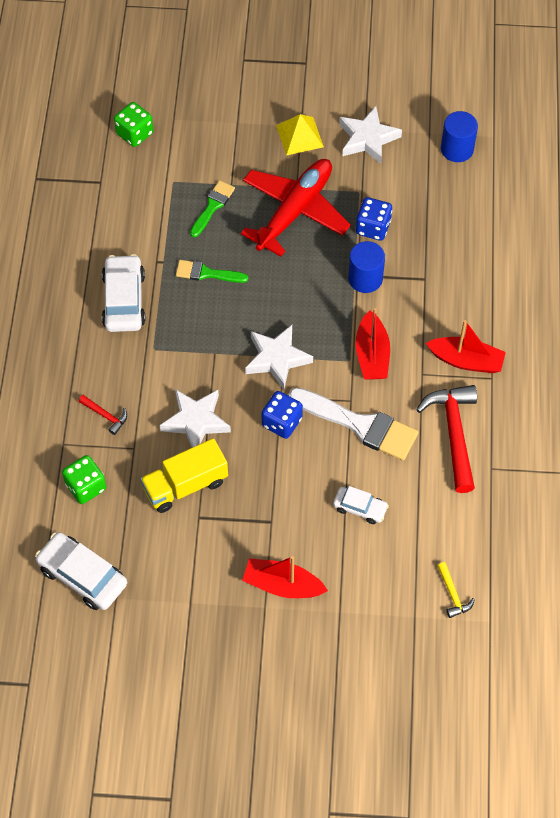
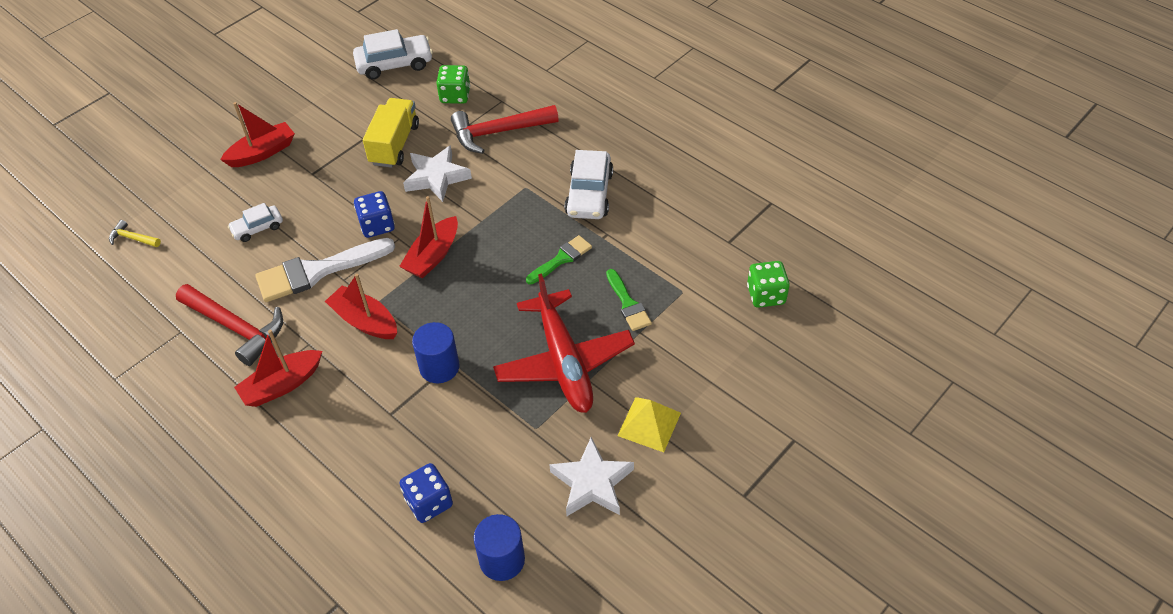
camera: 130 degrees right, 10 degrees down
red hammer [78,395,127,435] -> red hammer [451,105,559,154], size x2.12
white car [102,254,145,332] -> white car turned 60 degrees clockwise [565,150,613,219]
white star [245,325,313,389] -> red boat [399,196,458,279]
blue dice [356,197,392,241] -> blue dice moved to [400,463,453,523]

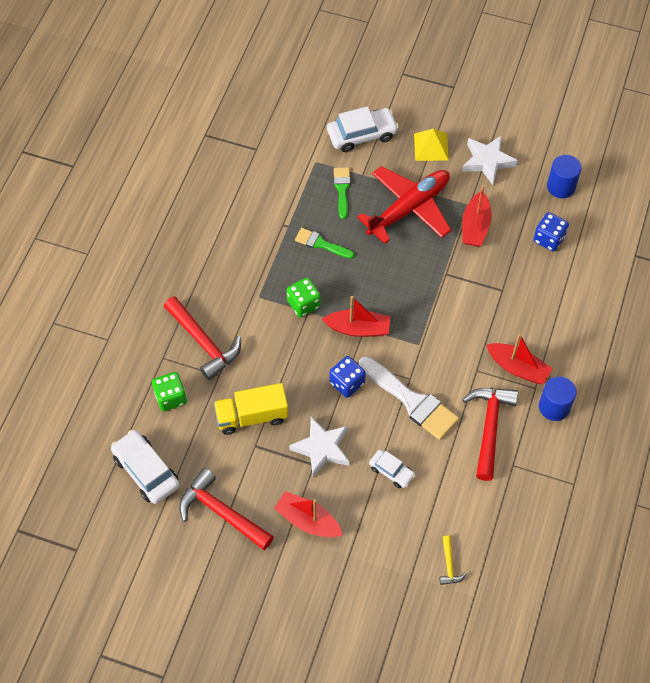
camera: 115 degrees left, 10 degrees up
red boat [325,274,397,339] -> red boat moved to [462,185,492,247]
white star [403,145,472,202] -> white star moved to [289,417,349,478]
blue cylinder [412,322,459,383] -> blue cylinder moved to [539,376,577,421]
white car [565,150,613,219] -> white car moved to [327,106,399,152]
green brush [606,269,652,331] -> green brush turned 45 degrees counterclockwise [334,167,350,219]
green dice [747,261,790,308] -> green dice moved to [286,278,321,317]
none -> red hammer [179,468,274,550]

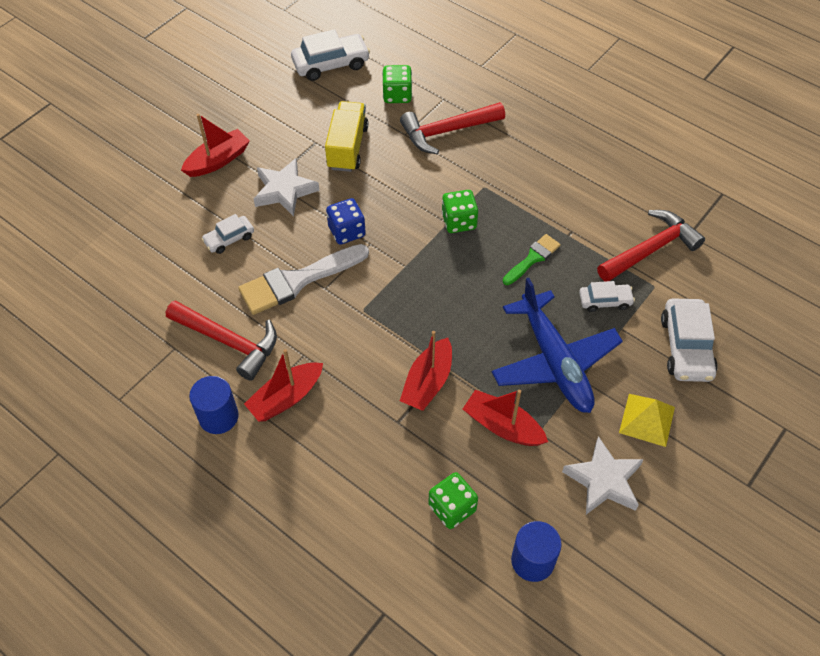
camera: 110 degrees right, 5 degrees down
red hammer [179,468,274,550] -> red hammer moved to [597,210,705,281]
red boat [322,296,390,337] -> red boat moved to [400,331,452,411]
green brush [334,167,350,219] -> white car [579,281,635,312]
red plane [357,166,451,244] -> blue plane [492,278,623,413]
yellow hammer [440,536,466,585] -> none
blue dice [533,212,569,252] -> green dice [429,472,478,529]

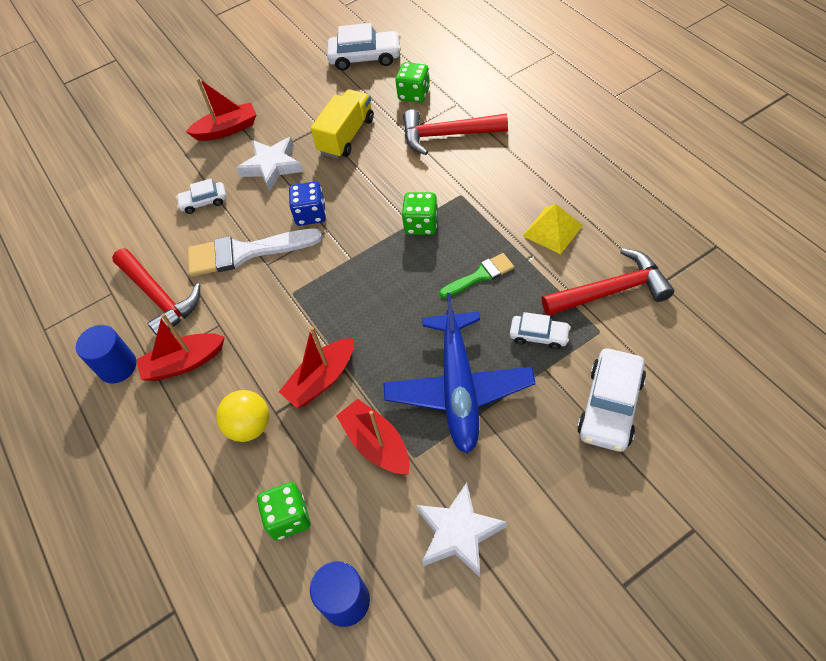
camera: 25 degrees right, 0 degrees up
yellow pyramid [619,394,675,447] -> yellow pyramid moved to [523,204,583,254]
none -> yellow ball [216,390,269,442]

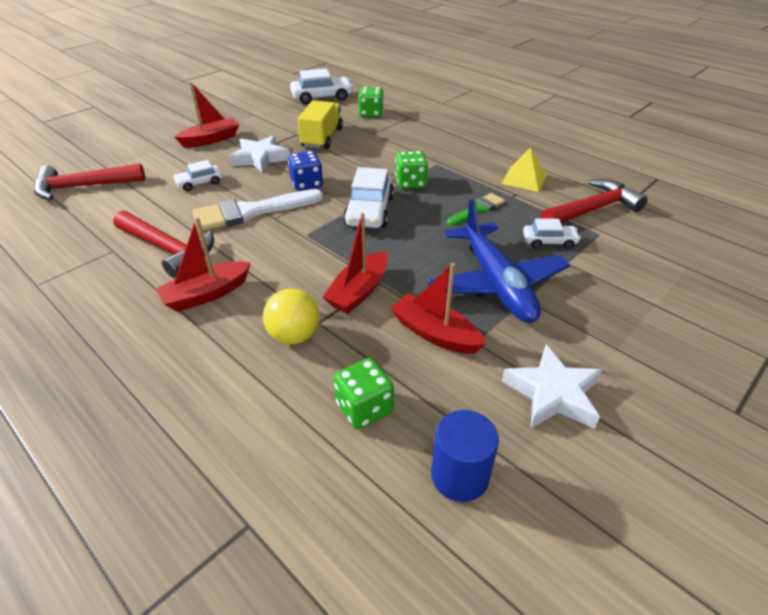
camera: 20 degrees left, 15 degrees down
blue cylinder [76,325,136,383] -> none
red hammer [403,109,508,155] -> red hammer moved to [34,164,145,200]
white car [577,349,646,452] -> white car moved to [343,167,394,228]

